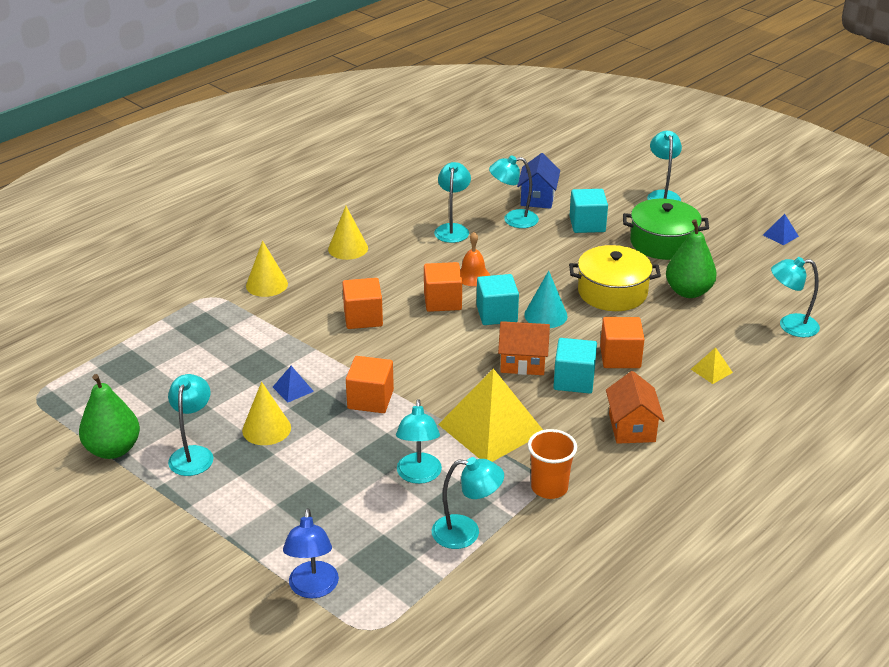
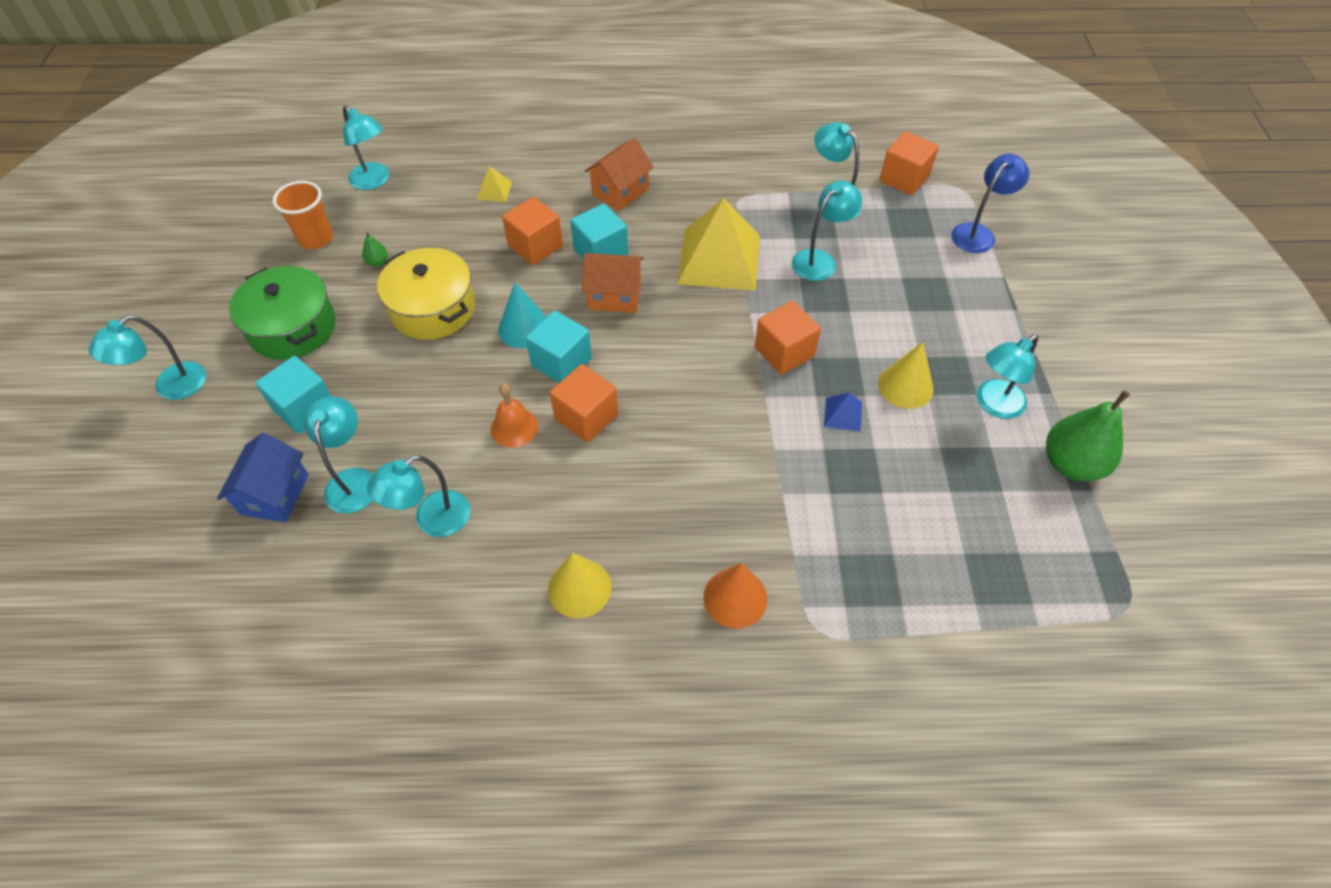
camera: 135 degrees left, 20 degrees up
yellow cone [246,241,288,297] -> orange cone [703,563,767,629]
orange cube [342,278,383,329] -> orange cube moved to [880,131,939,195]
turquoise lamp [489,155,539,228] -> turquoise lamp turned 135 degrees counterclockwise [304,396,373,514]
orange house [498,321,550,375] -> orange house turned 45 degrees counterclockwise [582,253,644,313]
blue house [517,153,560,209] -> blue house turned 45 degrees counterclockwise [217,433,309,522]
orange cup [528,429,577,499] -> orange cup moved to [273,181,333,249]
green pear [666,219,717,298] -> green pear [362,232,388,267], size x0.42
blue pyramid [763,214,799,245] -> none

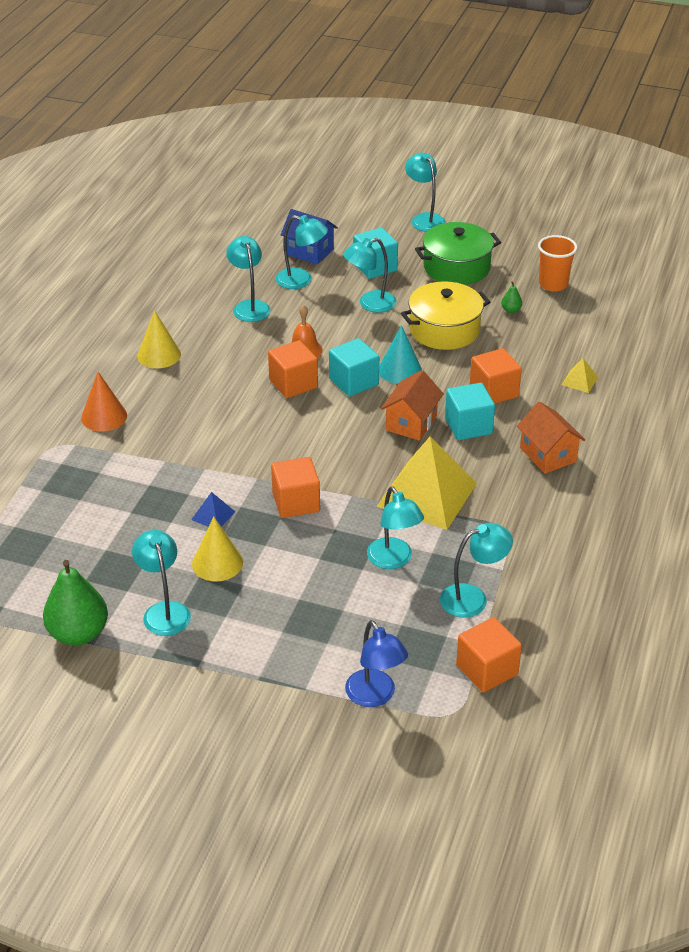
camera: 110 degrees right, 15 degrees down
turquoise lamp [343,105,390,190] -> turquoise lamp moved to [343,238,397,312]

